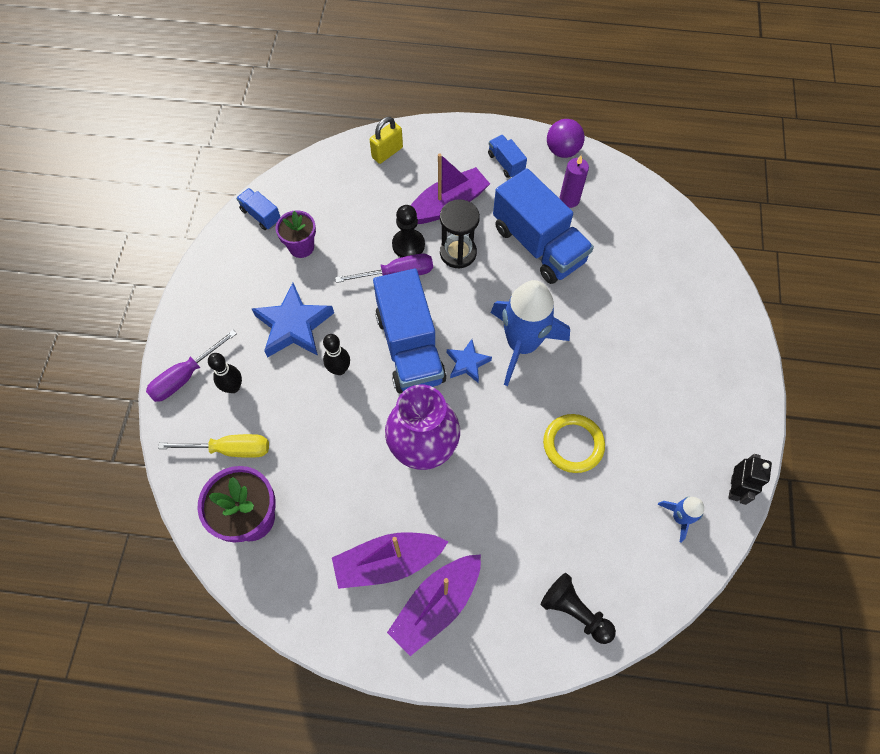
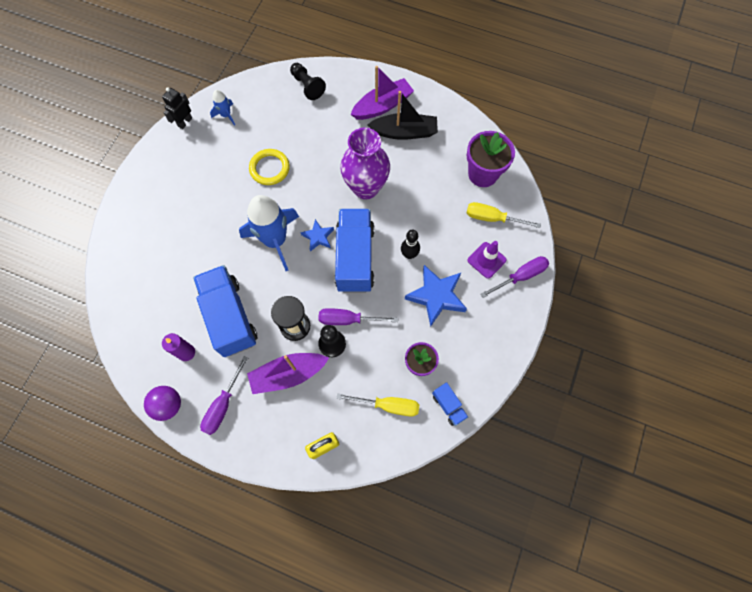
camera: 165 degrees left, 5 degrees up
black bowling pin [208,353,242,393] -> purple traffic cone [467,241,507,279]
purple boat [332,532,448,589] -> black boat [368,91,438,140]
blue truck [488,135,527,178] -> purple screwdriver [200,356,248,435]
none -> yellow screwdriver [336,393,419,417]

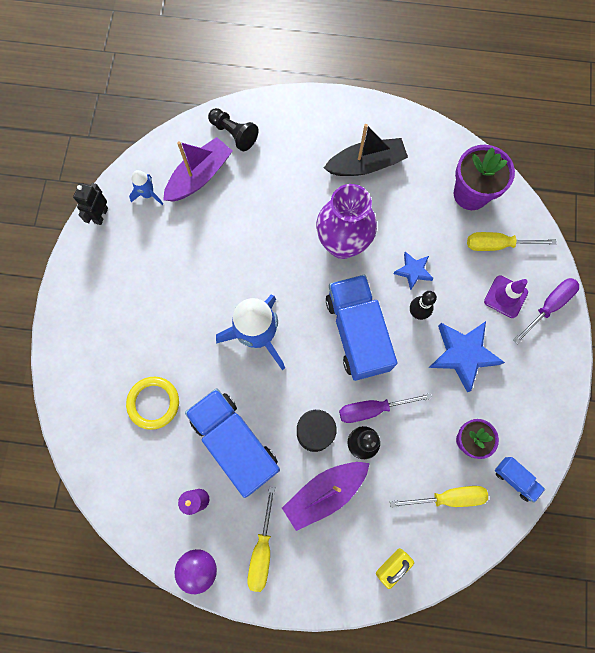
camera: 15 degrees left, 5 degrees up
purple screwdriver [200,356,248,435] -> yellow screwdriver [247,487,275,592]
yellow ring [249,149,290,185] -> yellow ring moved to [126,377,179,430]
blue star [300,219,334,252] -> blue star moved to [393,252,434,290]
purple boat [350,66,414,120] -> purple boat moved to [163,137,232,201]

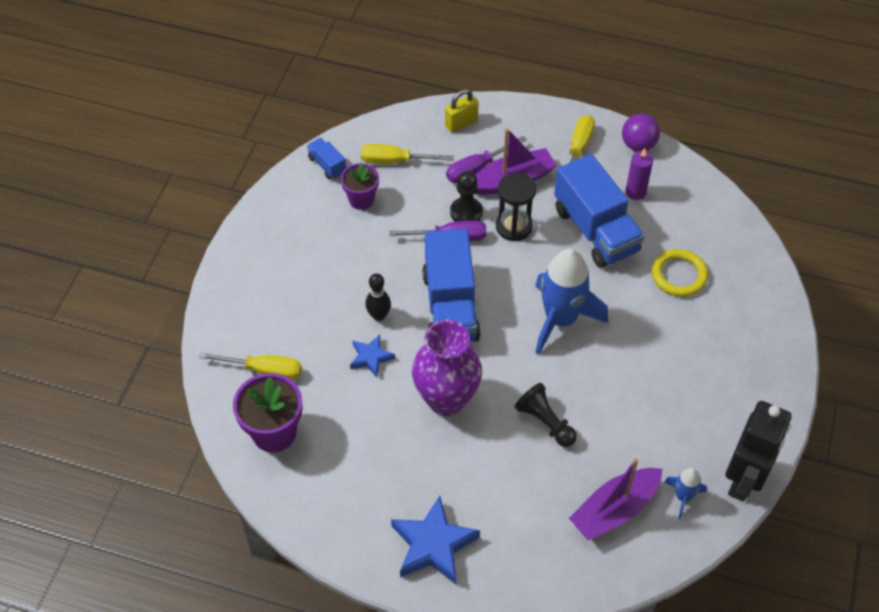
camera: 170 degrees left, 20 degrees down
black robot [73,183,108,225] -> black robot [725,401,792,501], size x1.84
black pawn [208,108,258,151] -> black pawn moved to [515,383,577,447]
black boat [324,124,408,176] -> none
blue star [429,321,505,392] -> blue star moved to [391,496,480,584]
purple traffic cone [484,275,528,318] -> none
purple screwdriver [513,278,579,344] -> purple screwdriver moved to [446,136,527,183]

